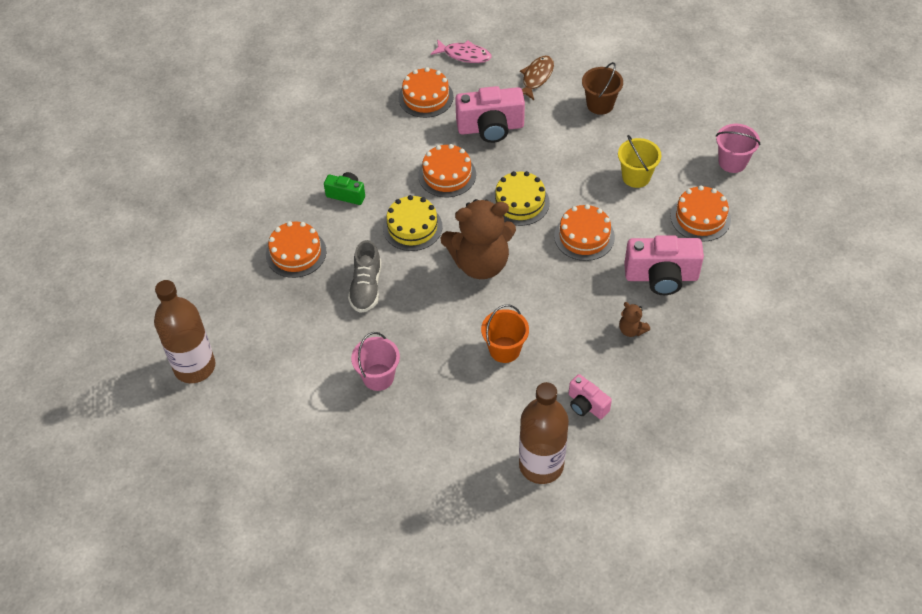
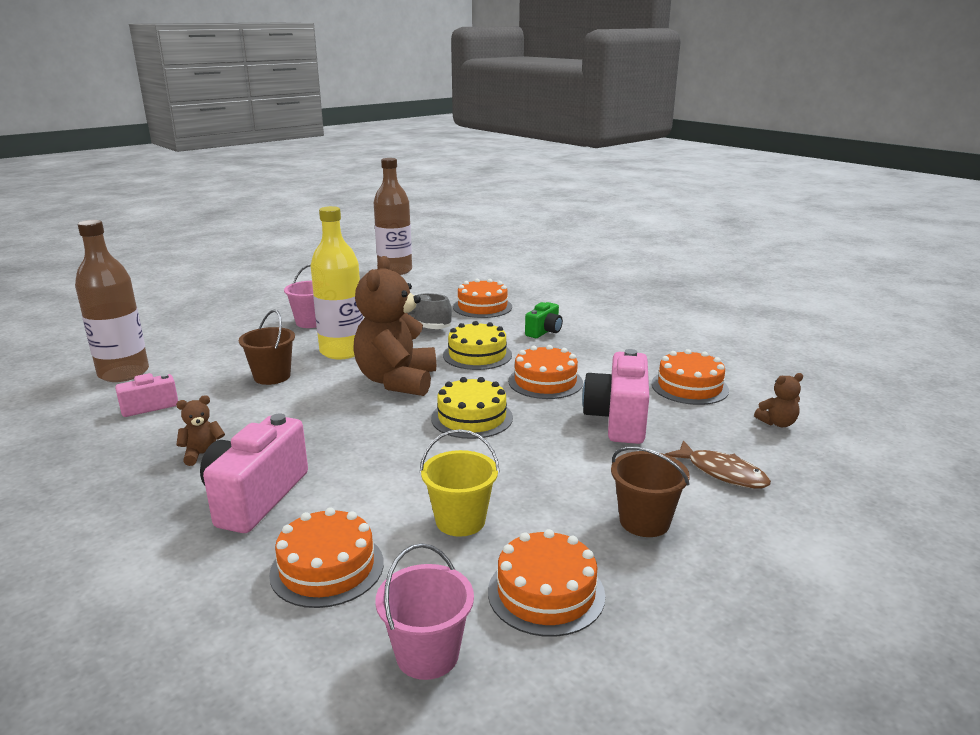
camera: 105 degrees right, 30 degrees down
pink fish [431,39,492,63] -> brown teddy bear [754,373,803,427]
orange bucket [481,305,529,363] -> brown bucket [239,309,295,385]
orange cake [554,204,615,261] -> orange cake moved to [488,529,605,637]
none -> yellow bottle [311,206,363,359]

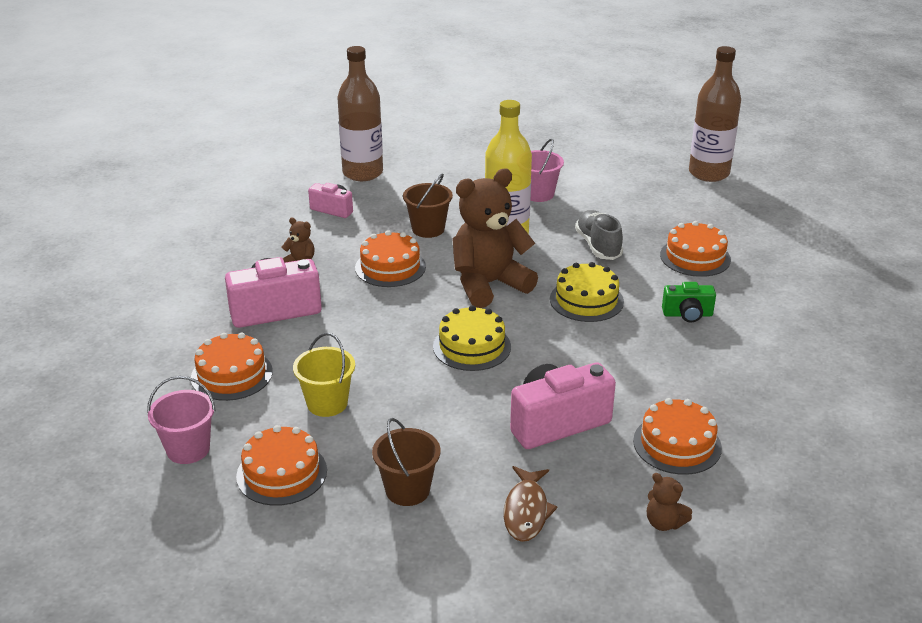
camera: 55 degrees right, 10 degrees up
orange cake [508,345,583,399] -> orange cake moved to [355,230,426,287]

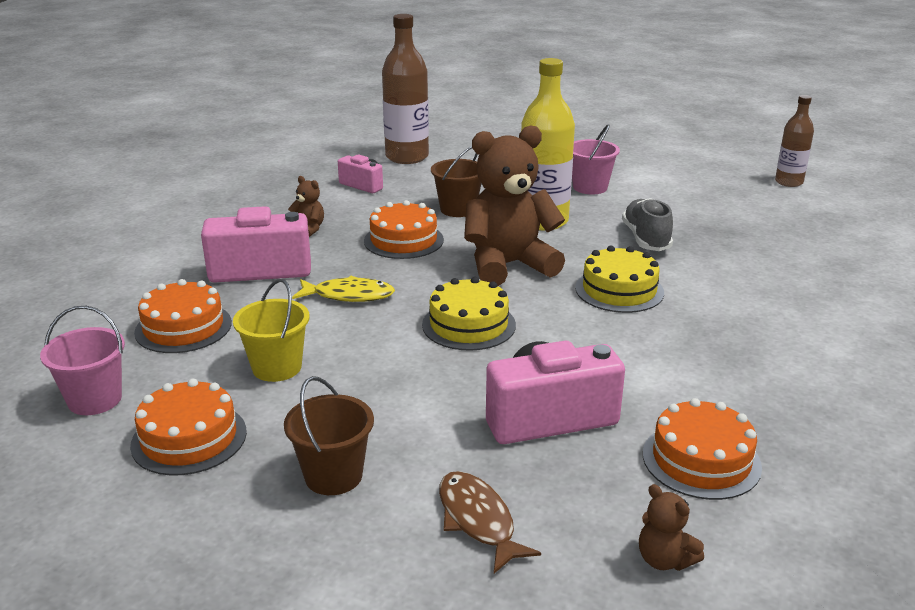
camera: 10 degrees right, 5 degrees down
brown fish [504,466,558,542] -> brown fish turned 135 degrees clockwise [439,471,541,573]
orange cake [660,221,731,277] -> none
green camera [662,282,716,322] -> none
brown bottle [689,46,741,182] -> brown bottle [775,95,814,187], size x0.60
none -> yellow fish [292,276,395,302]

